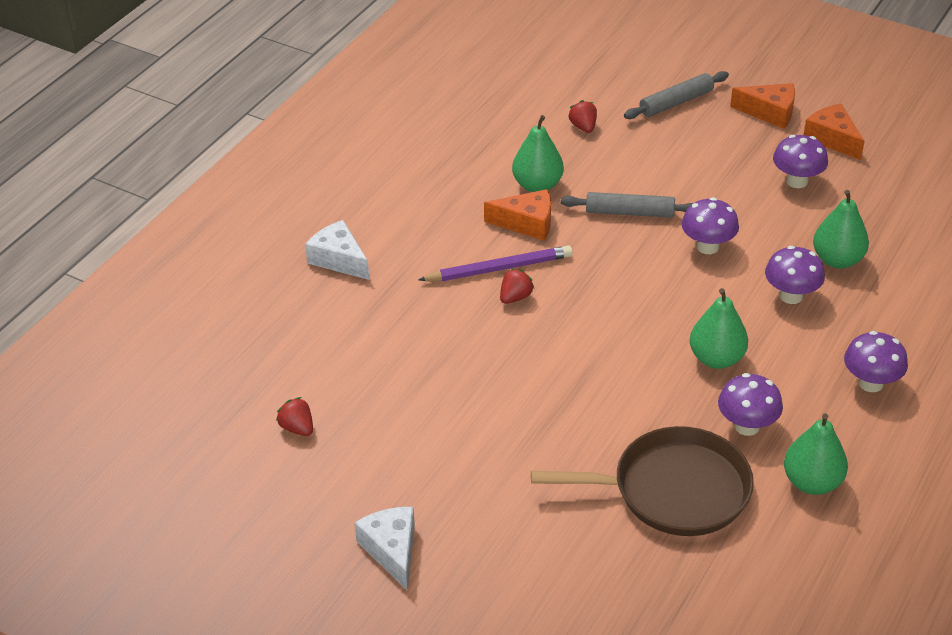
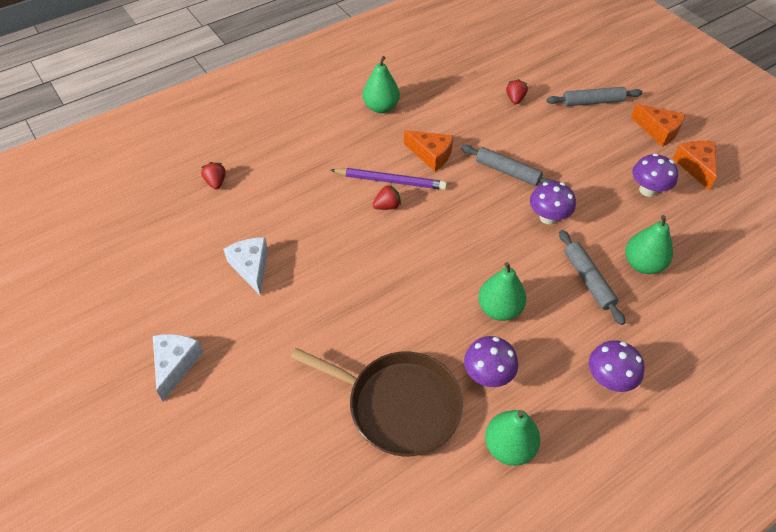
camera: 25 degrees right, 10 degrees up
red strawberry [276,397,313,436] -> red strawberry moved to [201,162,226,190]
white cheese [305,220,369,280] -> white cheese moved to [223,237,268,295]
green pear [512,115,564,192] -> green pear moved to [363,56,400,113]
purple mushroom [765,246,825,304] -> grey rolling pin [559,230,625,325]

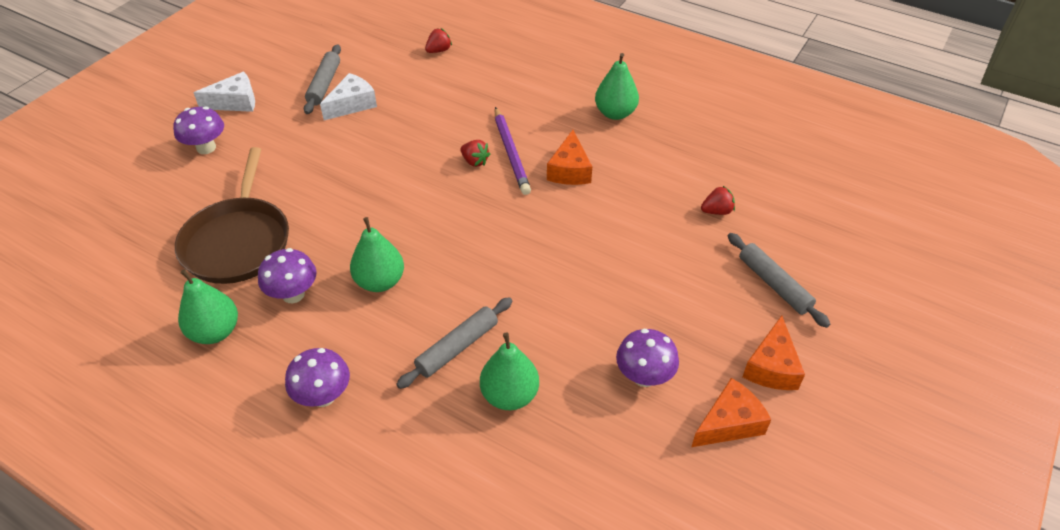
camera: 65 degrees right, 5 degrees down
grey rolling pin [461,145,554,186] -> grey rolling pin moved to [304,45,341,114]
purple mushroom [530,181,576,225] -> purple mushroom moved to [173,107,224,154]

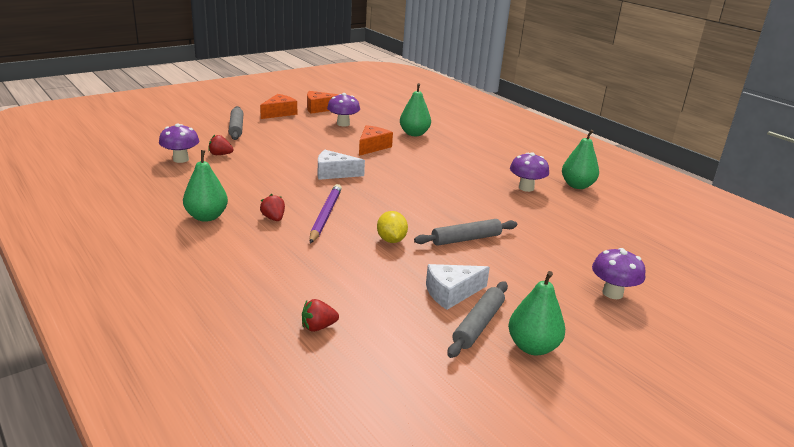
camera: 160 degrees left, 20 degrees down
brown pan [175,147,289,284] -> none
white cheese [194,72,255,112] -> white cheese moved to [318,150,365,180]
purple mushroom [285,348,350,407] -> purple mushroom moved to [159,124,199,163]
green pear [350,217,404,292] -> green pear moved to [508,271,565,355]
grey rolling pin [396,297,512,389] -> grey rolling pin moved to [414,219,517,246]
red strawberry [460,140,490,167] -> red strawberry moved to [260,194,285,221]
orange cheese [547,130,592,185] -> orange cheese moved to [359,125,393,156]
none -> yellow lemon [377,211,408,243]

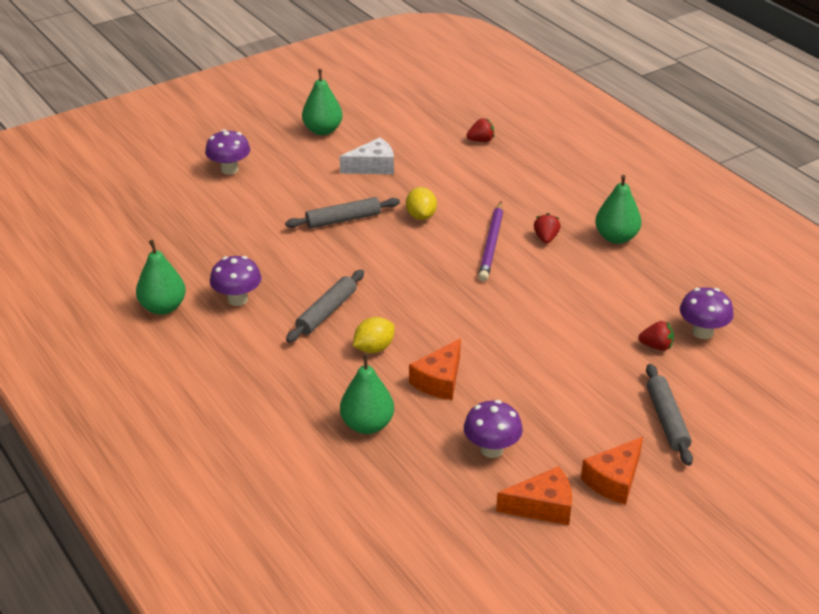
camera: 175 degrees left, 10 degrees up
red strawberry [260,194,285,221] -> red strawberry turned 150 degrees counterclockwise [534,213,560,244]
white cheese [318,150,365,180] -> none
grey rolling pin [447,282,508,358] -> grey rolling pin moved to [286,270,364,343]
none -> yellow lemon [353,317,395,353]

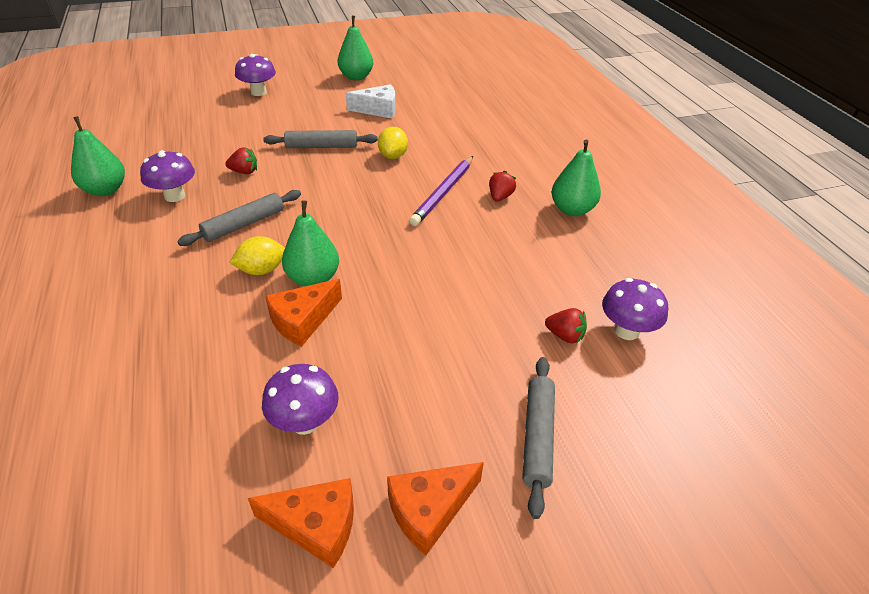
camera: 15 degrees right, 5 degrees up
green pear [340,354,394,434] -> green pear moved to [282,200,339,287]
red strawberry [466,118,494,142] -> red strawberry moved to [225,147,257,174]

